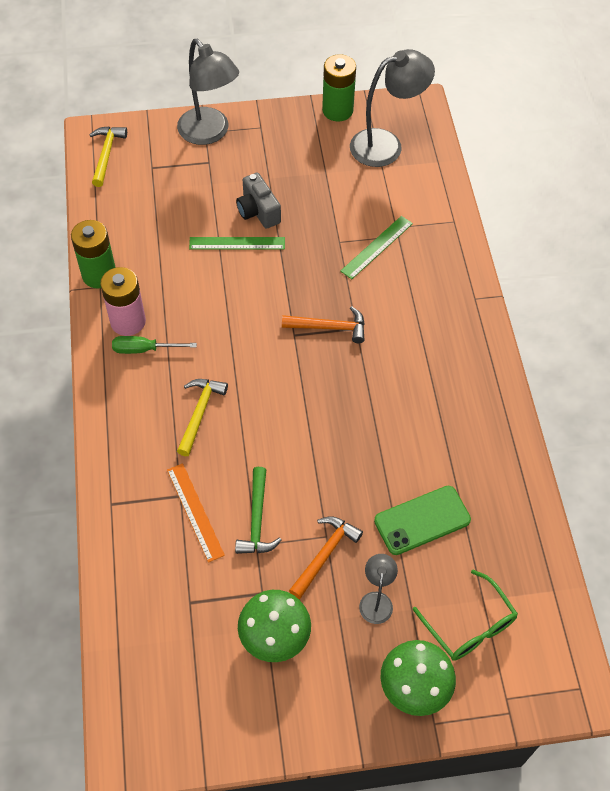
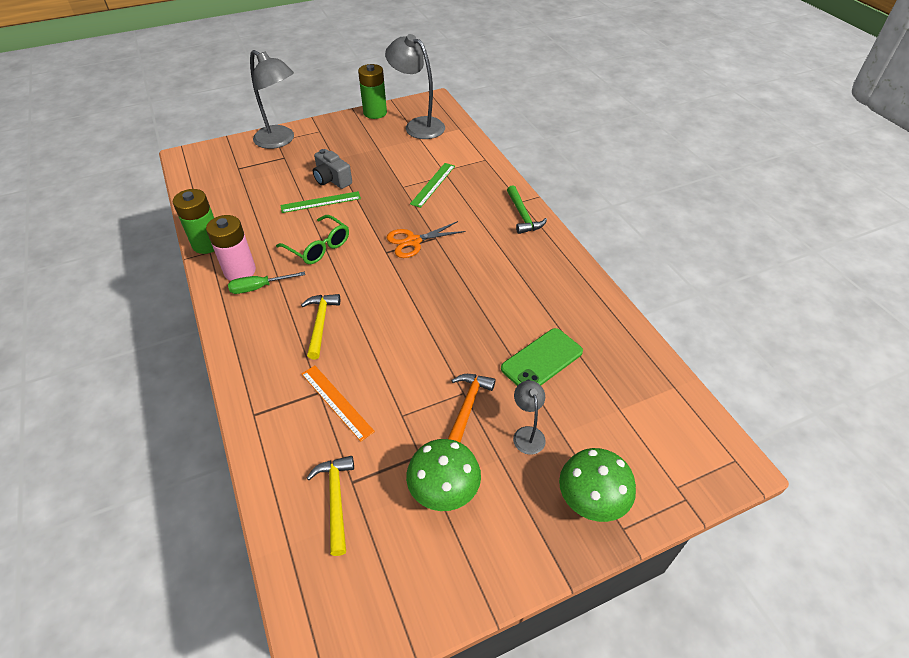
camera: 15 degrees left, 10 degrees down
yellow hammer [89,127,127,187] -> yellow hammer moved to [307,456,354,556]
green hammer [235,467,282,554] -> green hammer moved to [507,185,547,234]
orange hammer [282,306,365,343] -> orange scissors [387,221,465,258]
grey lamp [350,49,435,167] -> grey lamp turned 105 degrees counterclockwise [385,34,445,139]
green glasses [413,570,518,661] -> green glasses moved to [276,215,349,264]

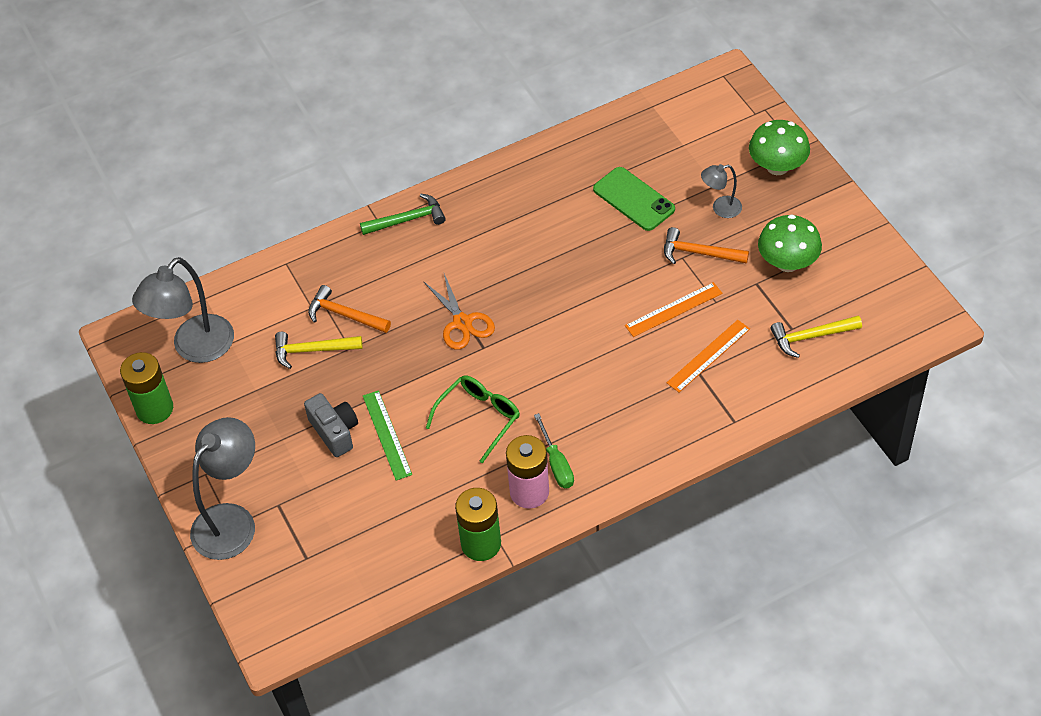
camera: 90 degrees left, 5 degrees up
yellow hammer [301,294,340,359] -> yellow hammer moved to [275,332,363,369]
grey camera [313,149,352,189] -> grey camera turned 75 degrees counterclockwise [304,393,358,457]
green ruler [410,163,455,208] -> orange hammer [308,285,391,333]
none -> orange ruler [625,282,722,337]

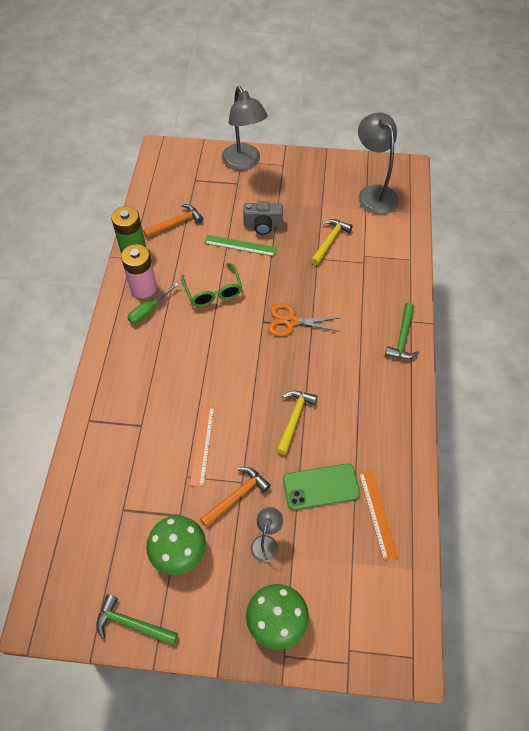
camera: 120 degrees right, 5 degrees up
green battery [120,352,173,424] -> none
orange hammer [308,285,391,333] -> orange hammer moved to [143,204,203,238]
green screwdriver [534,413,574,488] -> green screwdriver turned 60 degrees counterclockwise [128,282,179,324]
orange ruler [667,320,750,392] -> orange ruler moved to [359,470,398,561]
yellow hammer [771,316,862,358] -> yellow hammer moved to [276,391,317,455]
none -> green hammer [96,594,178,646]

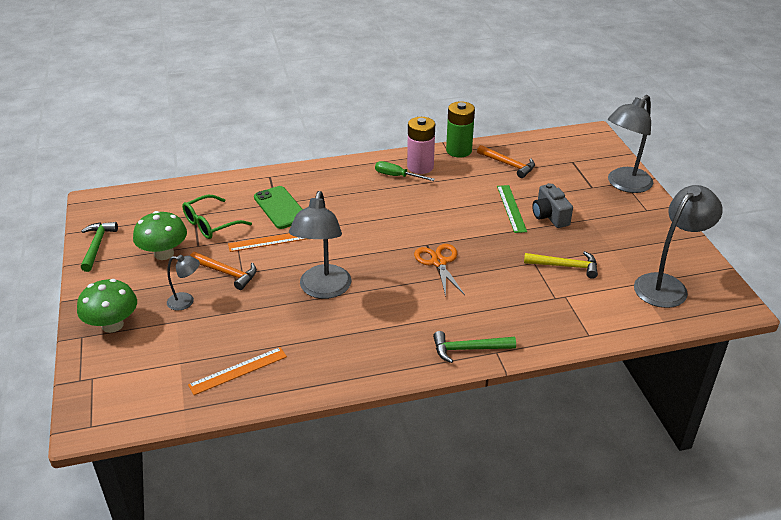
camera: 70 degrees right, 20 degrees down
green glasses [181,263,242,307] -> green glasses moved to [182,195,252,239]
yellow hammer [276,391,317,455] -> grey lamp [289,191,351,299]
green phone [283,463,360,510] -> green phone moved to [254,186,303,229]

